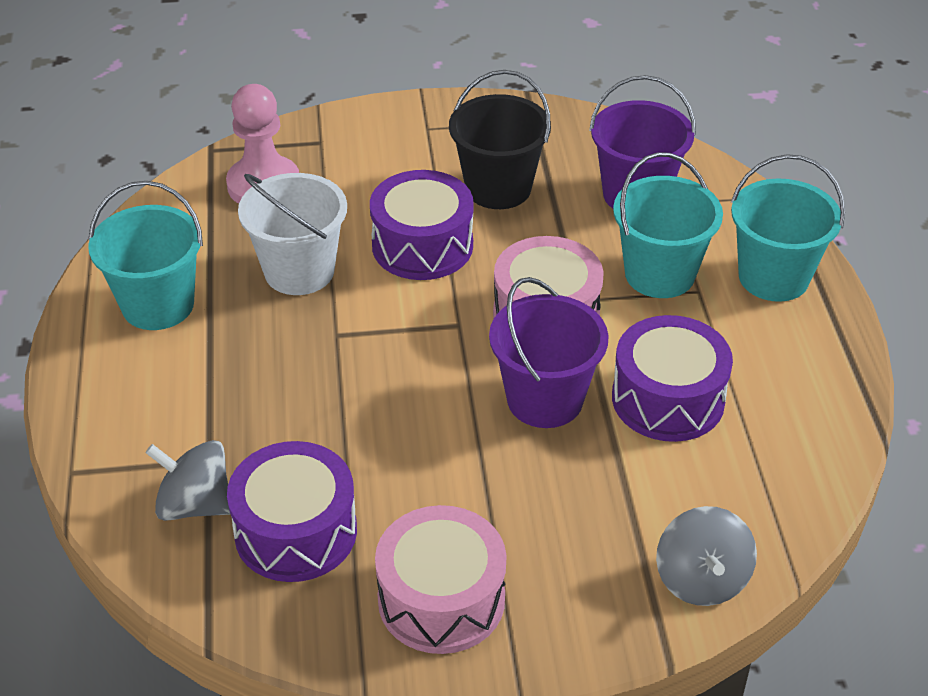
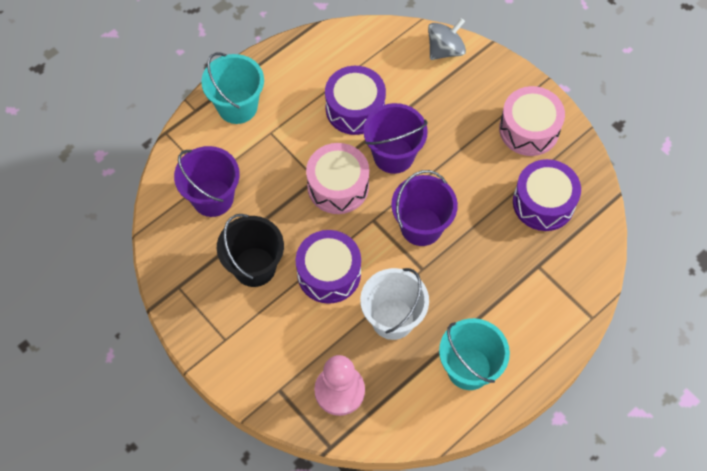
camera: 125 degrees left, 20 degrees up
grey spinning top [145,440,230,521] -> none
turquoise bucket [613,152,723,298] -> none
none -> purple bucket [391,170,458,246]

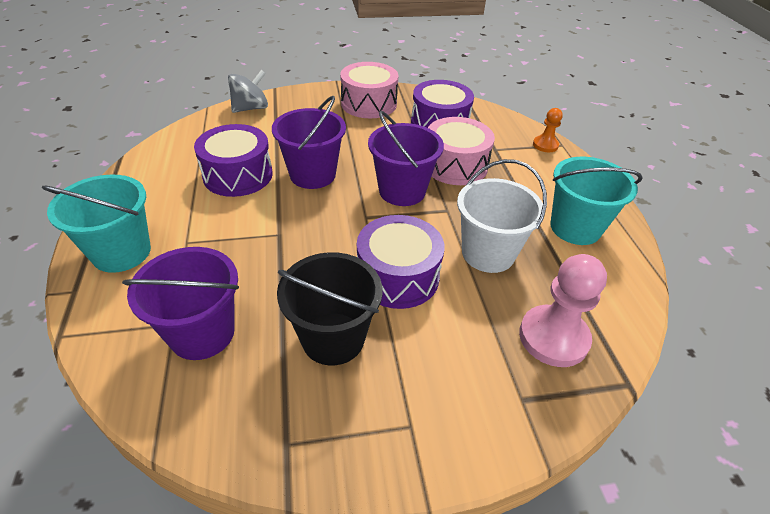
camera: 60 degrees left, 20 degrees down
pink drum [306,143,369,214] -> pink drum moved to [428,117,495,185]
grey spinning top [428,18,466,60] -> grey spinning top turned 60 degrees clockwise [228,70,268,113]
none -> orange pawn [533,108,563,152]

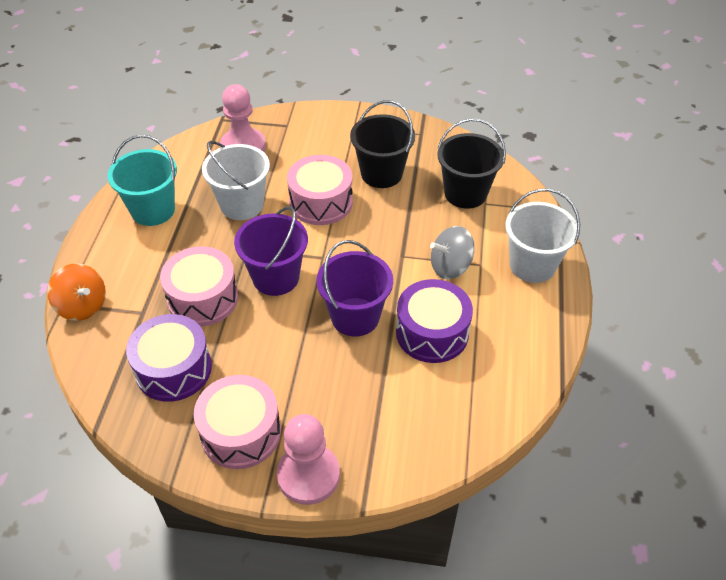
camera: 160 degrees left, 5 degrees up
turquoise bucket [42,175,151,273] -> white bucket [505,189,580,283]
purple bucket [122,247,239,360] -> black bucket [437,118,506,209]
grey spinning top [228,70,268,113] -> grey spinning top moved to [430,226,475,279]
purple drum [357,215,445,309] -> pink drum [287,155,353,225]
orange pawn [533,108,563,152] -> orange spinning top [47,264,106,321]
none -> pink pawn [277,414,340,505]

